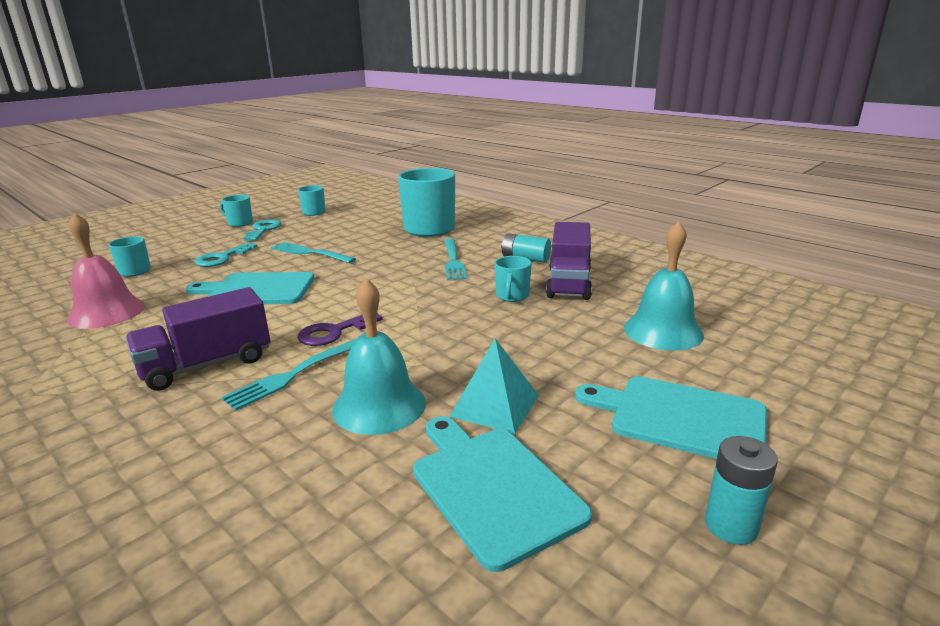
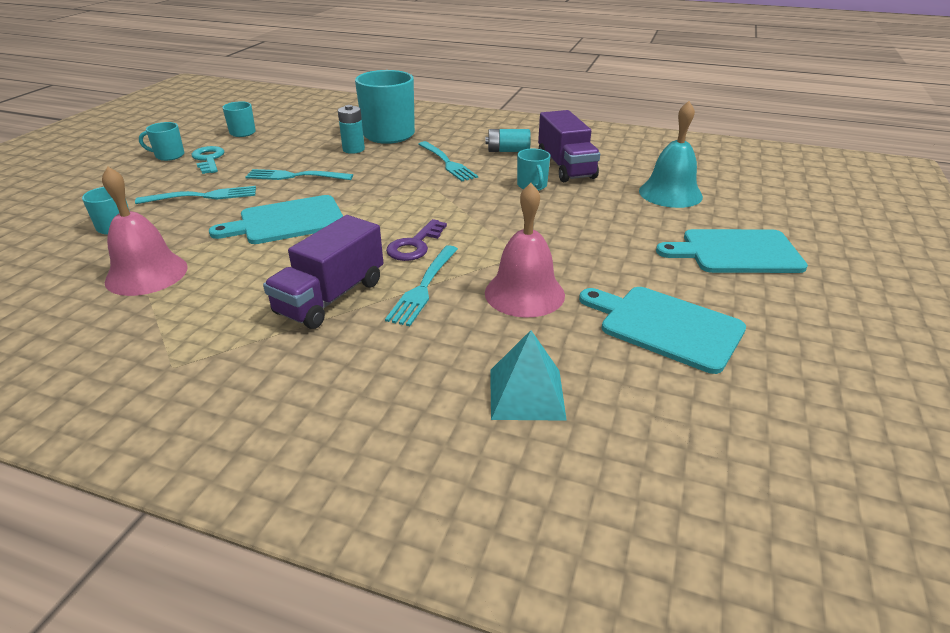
camera: 25 degrees left, 10 degrees up
turquoise key [195,242,257,267] -> turquoise fork [135,186,256,204]
turquoise bell [332,278,426,435] -> pink bell [485,183,565,318]
turquoise pyramid [449,338,539,434] -> turquoise pyramid moved to [490,330,567,421]
turquoise battery [705,436,778,545] -> turquoise battery moved to [338,105,365,154]

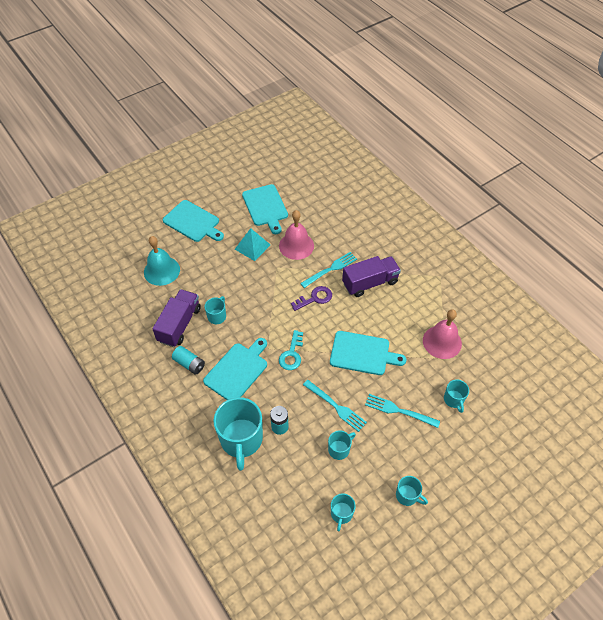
camera: 145 degrees left, 20 degrees up
turquoise key [191,146,224,174] -> turquoise key moved to [279,330,303,370]
turquoise fork [418,141,478,181] -> turquoise cutting board [203,338,267,400]
turquoise pyramid [490,330,567,421] -> turquoise pyramid moved to [235,228,270,261]
none -> turquoise mug [328,430,356,460]

